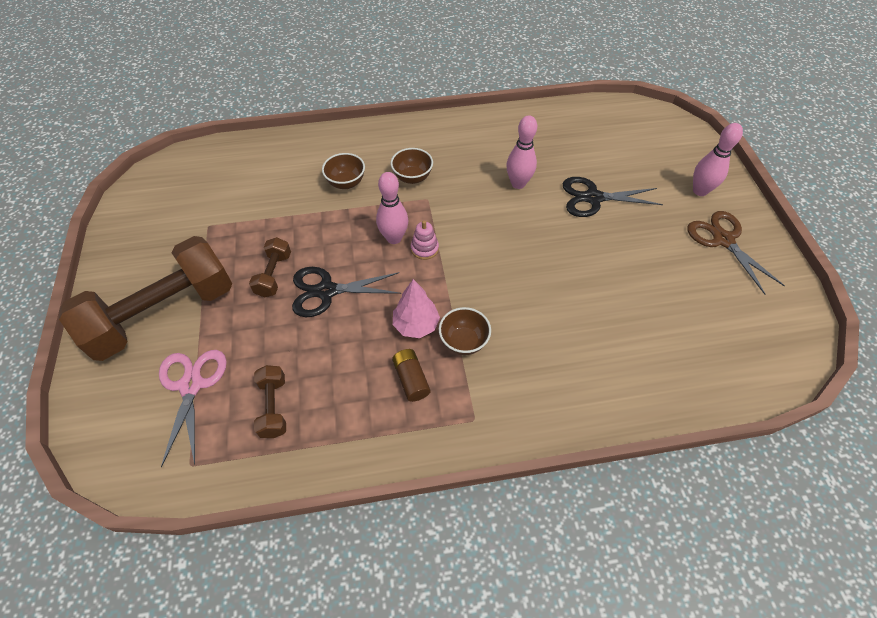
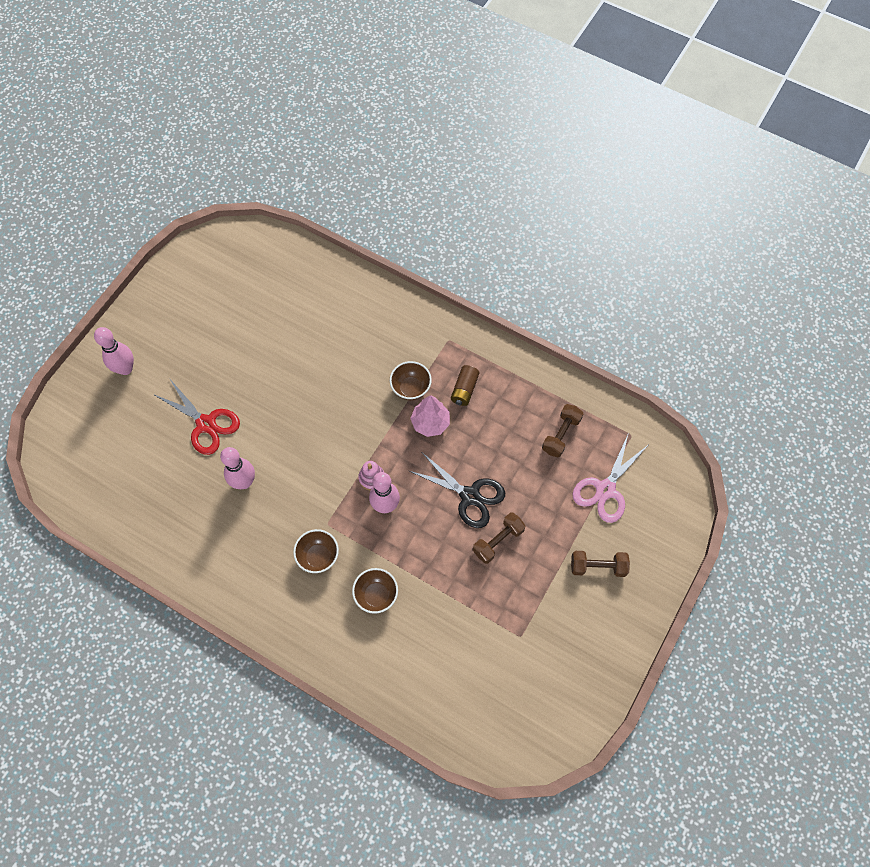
camera: 140 degrees left, 10 degrees up
brown dumbbell [59,236,232,361] -> brown dumbbell [571,551,630,577], size x0.43
black scissors [563,177,663,217] -> red scissors [153,378,240,455]
brown scissors [687,211,785,295] -> none

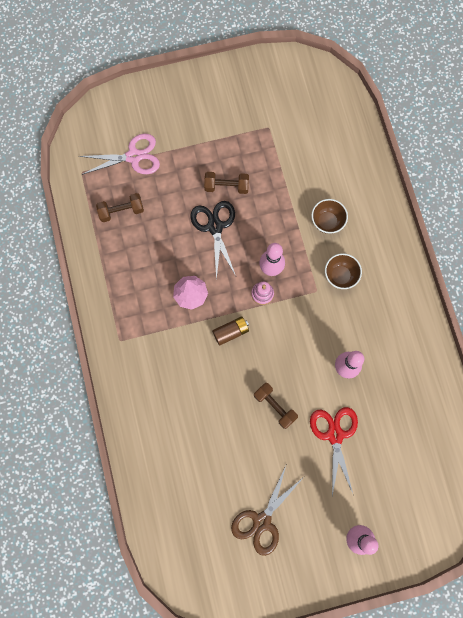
camera: 135 degrees left, 10 degrees up
brown bowl [390,361,432,400] -> none
brown battery [451,365,479,406] -> brown battery moved to [212,316,249,346]
brown dumbbell [571,551,630,577] -> brown dumbbell moved to [254,383,298,429]
none -> brown scissors [231,466,304,556]

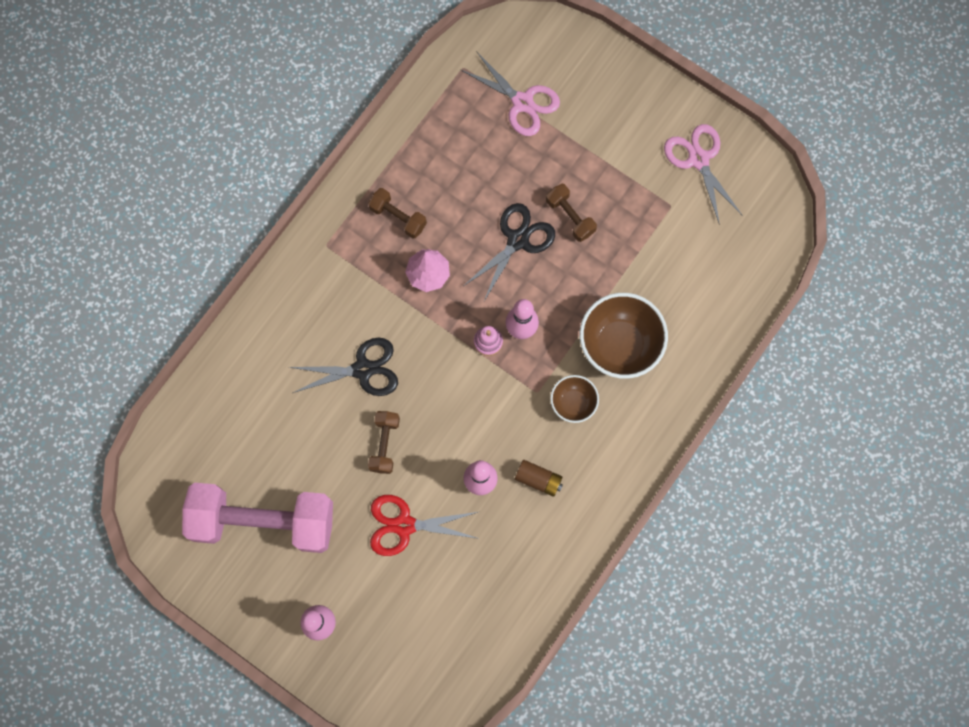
camera: 50 degrees right, 0 degrees up
brown dumbbell [96,193,144,222] -> brown dumbbell moved to [368,188,427,238]
brown battery [212,316,249,346] -> brown battery moved to [515,460,563,497]
brown scissors [231,466,304,556] -> pink dumbbell [182,483,333,553]
red scissors [310,407,358,496] -> red scissors turned 135 degrees counterclockwise [370,495,480,556]
brown bowl [311,199,348,234] -> brown bowl [580,293,668,379], size x1.81
none -> black scissors [288,338,398,396]
none -> pink scissors [664,124,743,225]

